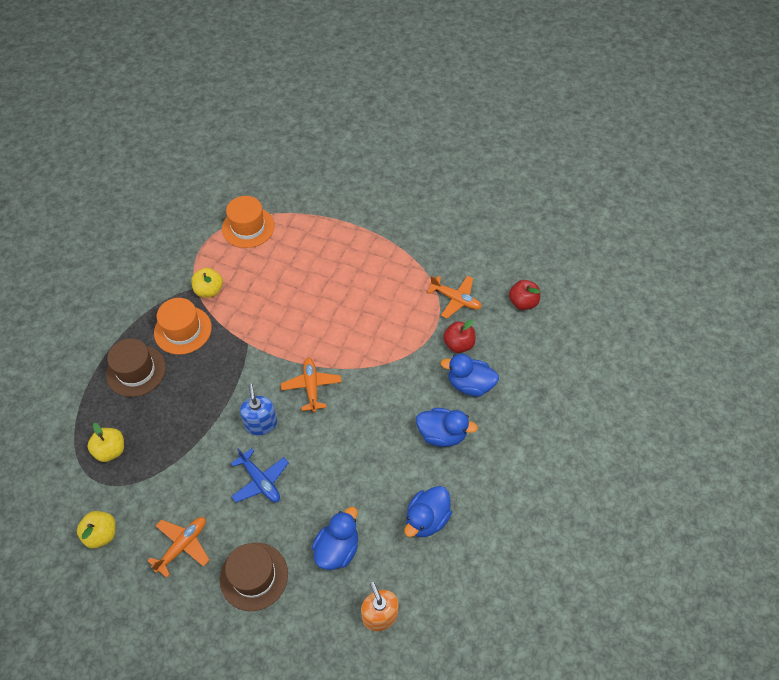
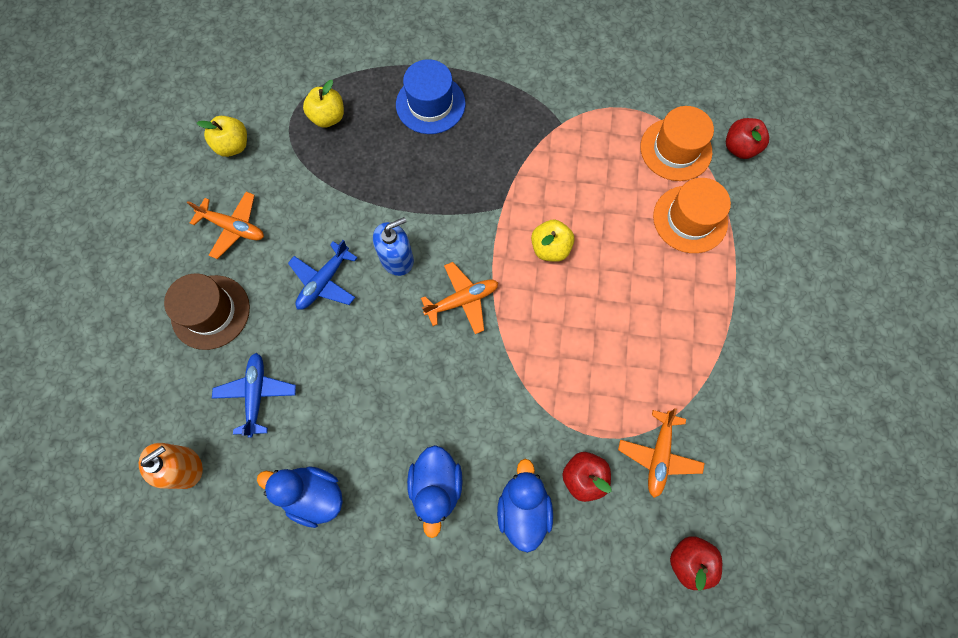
camera: 75 degrees right, 15 degrees up
brown hat [106,338,166,397] -> blue hat [396,59,466,134]
orange hat [154,298,212,355] -> orange hat moved to [653,178,731,253]
yellow apple [191,268,223,297] -> yellow apple moved to [531,219,574,262]
blue duck [312,507,358,570] -> blue plane [212,353,296,438]
none -> red apple [726,118,769,159]

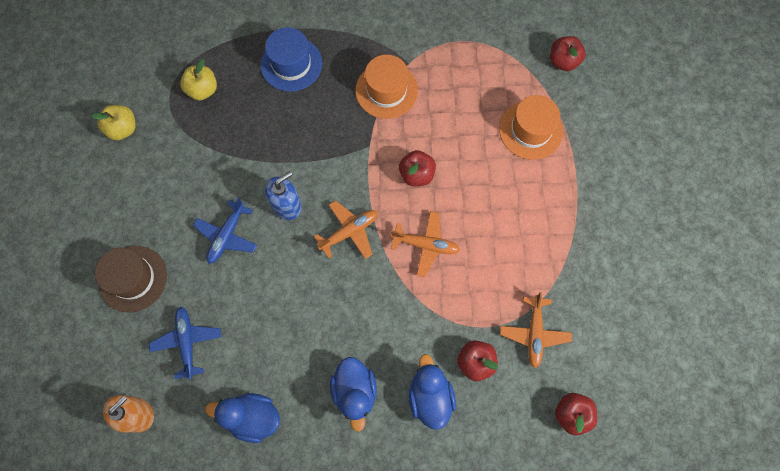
camera: 10 degrees left, 0 degrees up
orange plane [187,192,264,259] -> orange plane moved to [391,211,460,277]
yellow apple [531,219,574,262] -> red apple [399,150,436,186]
orange hat [641,106,714,181] -> orange hat moved to [355,54,418,119]

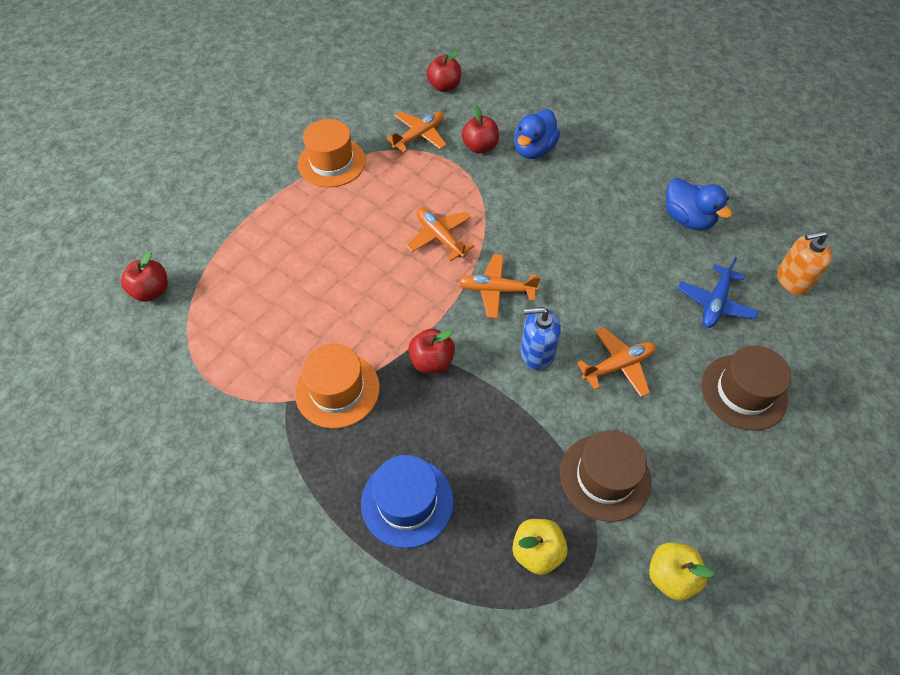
camera: 140 degrees left, 15 degrees down
blue plane [193,197,257,264] -> orange plane [577,327,656,397]
blue duck [330,357,377,432] -> none
red apple [399,150,436,186] -> red apple moved to [408,329,455,373]
orange hat [499,95,563,160] -> orange hat moved to [298,119,366,187]
none -> brown hat [560,430,651,522]

